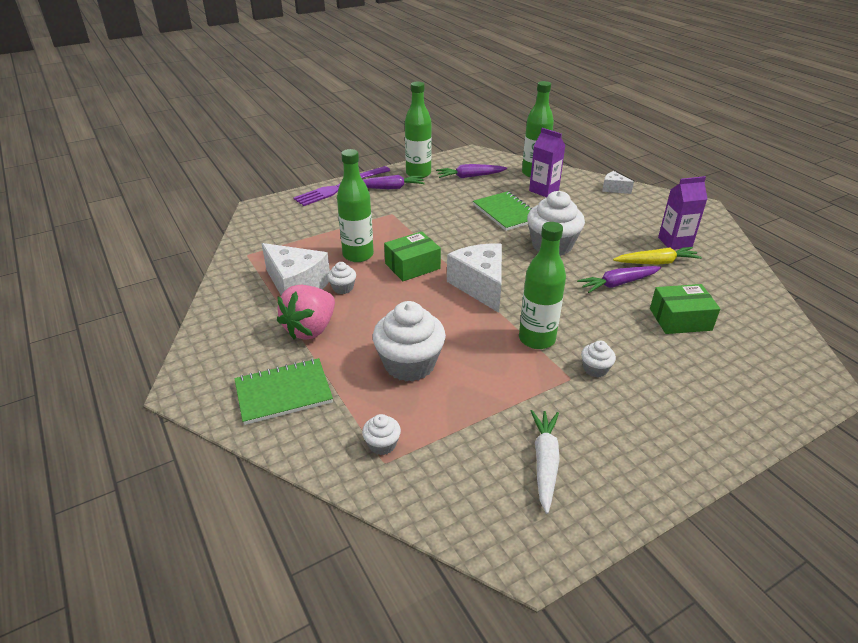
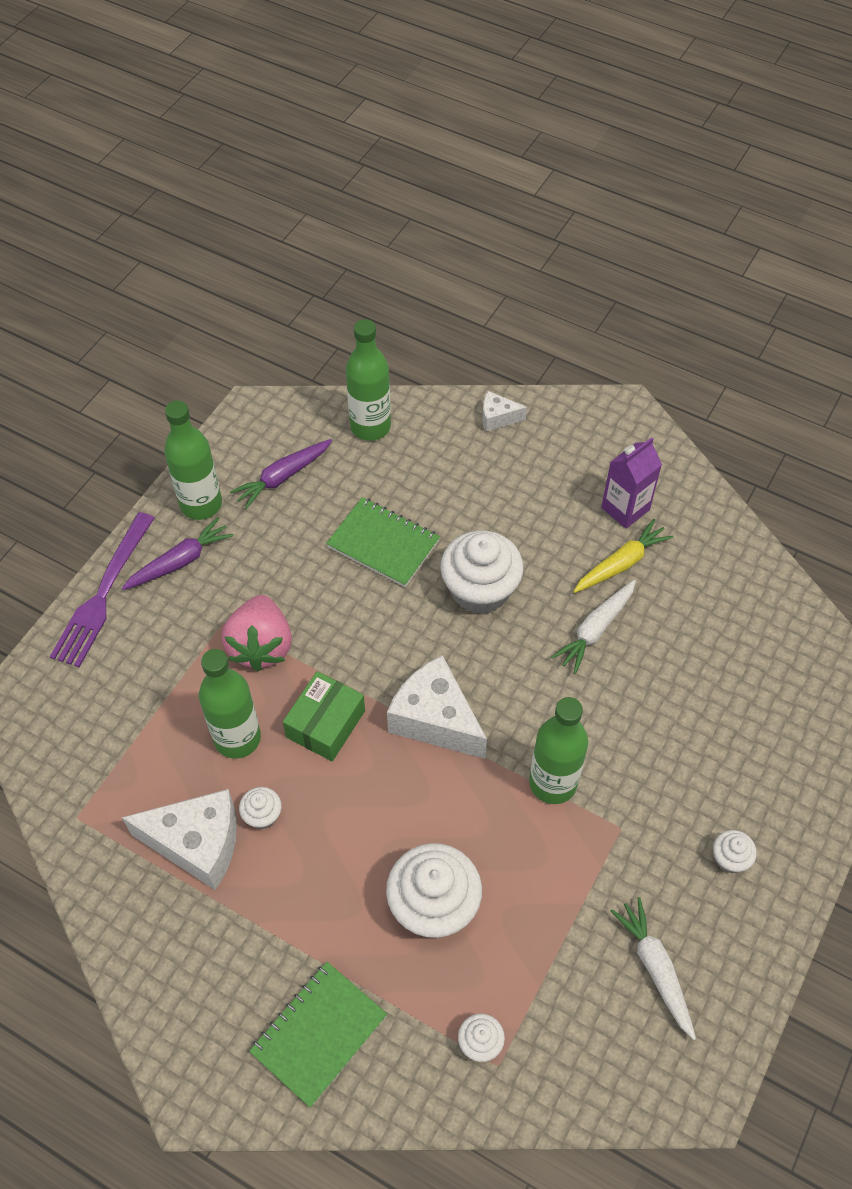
camera: 30 degrees left, 20 degrees up
pink strawberry [277,285,335,339] -> pink strawberry moved to [222,595,292,671]
purple carton [529,128,566,197] -> none
purple carrot [577,266,661,293] -> white carrot [551,579,636,674]
white cupcake [581,340,616,377] -> white cupcake moved to [713,830,757,873]
green box [650,284,720,334] -> none

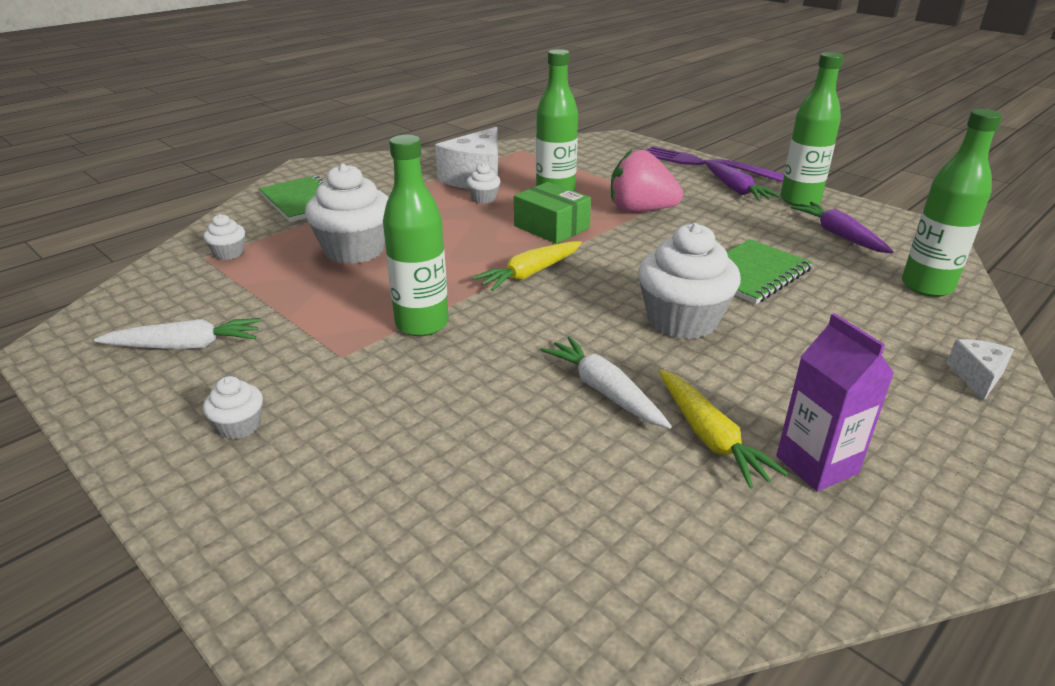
camera: 105 degrees right, 25 degrees down
white cheese [387,655,487,759] -> yellow carrot [472,241,582,291]

